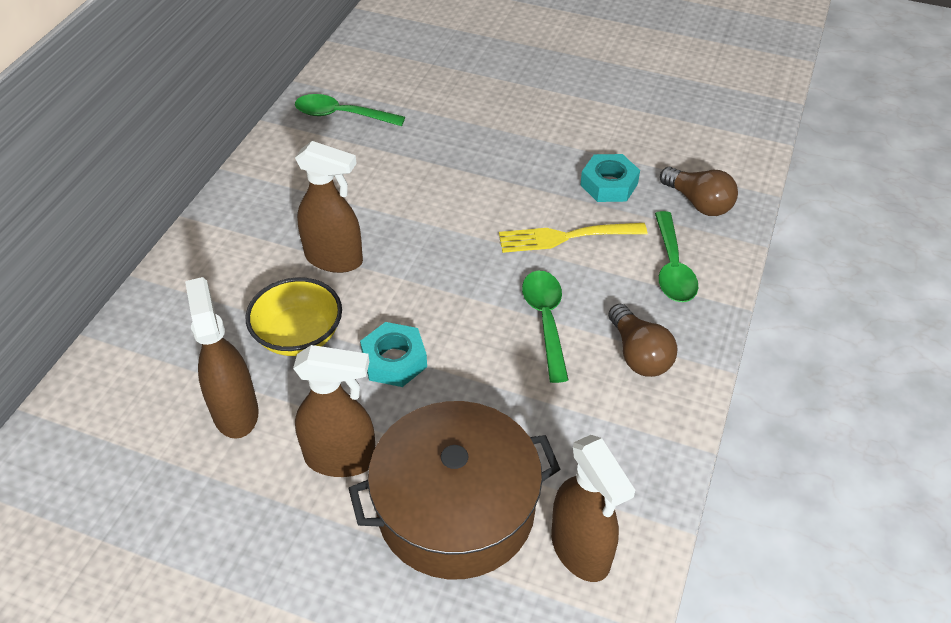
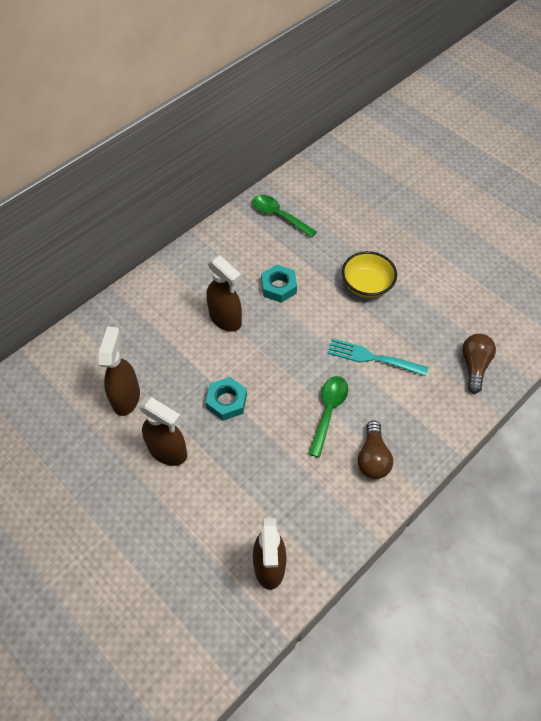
camera: 25 degrees right, 10 degrees up
yellow bowl [246,277,342,356] -> yellow bowl moved to [342,251,397,298]
brown pot [348,401,560,579] -> none
yellow fork [499,223,647,253] -> turquoise fork [327,338,428,376]
turquoise nut [580,154,640,202] -> turquoise nut moved to [261,265,297,303]
green spoon [655,211,698,302] -> none
brown light bulb [660,167,738,216] -> brown light bulb turned 150 degrees counterclockwise [462,334,496,394]

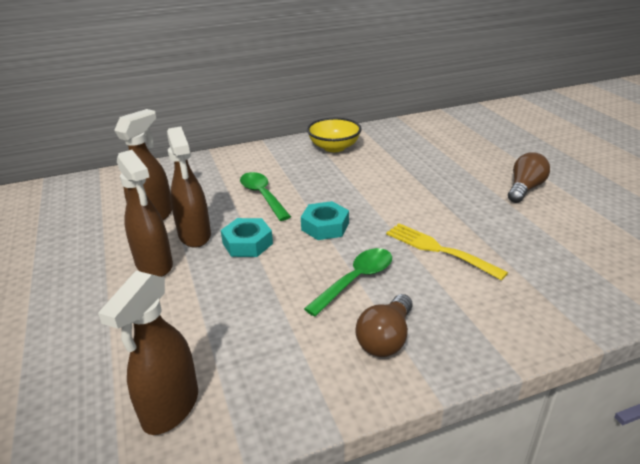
camera: 25 degrees right, 25 degrees down
brown spray bottle [206,255,242,332] -> brown spray bottle moved to [167,126,211,248]
green spoon [252,195,317,238] -> green spoon moved to [240,172,291,221]
turquoise nut [261,265,297,303] -> turquoise nut moved to [301,201,349,240]
turquoise fork [327,338,428,376] -> yellow fork [386,223,508,280]
yellow bowl [342,251,397,298] -> yellow bowl moved to [307,118,362,152]
brown light bulb [462,334,496,394] -> brown light bulb moved to [508,152,550,203]

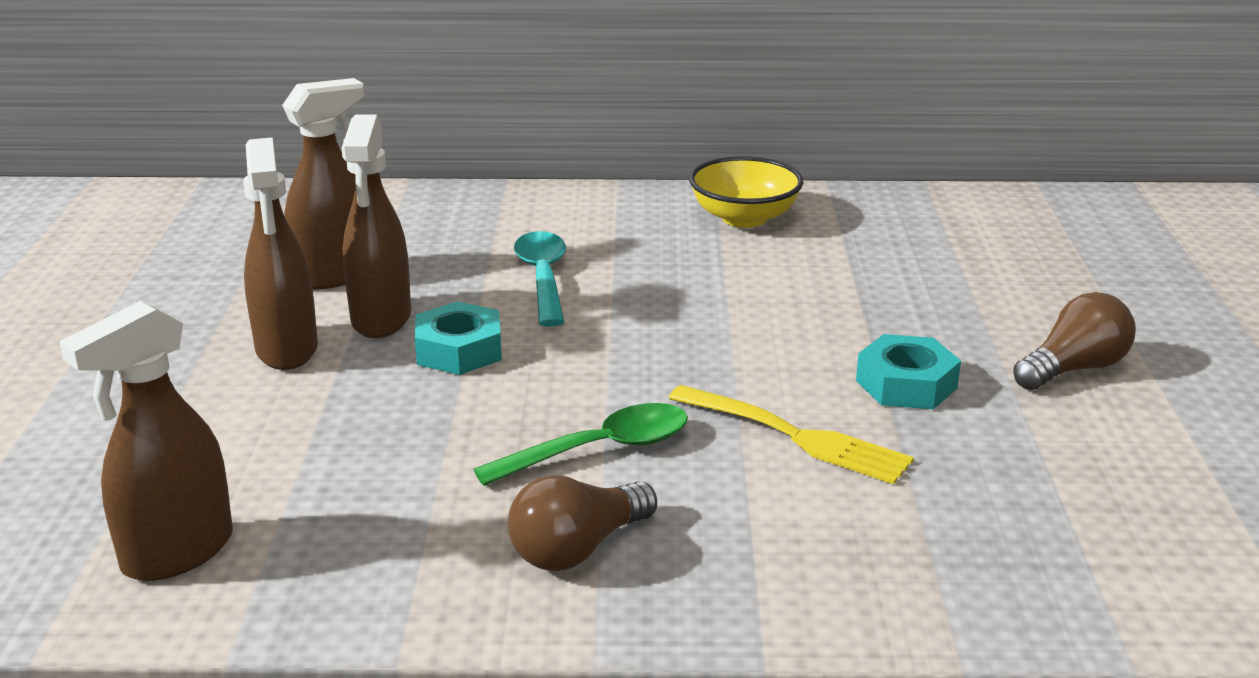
camera: 20 degrees right, 5 degrees down
green spoon [240,172,291,221] -> turquoise spoon [514,231,566,327]
turquoise nut [301,201,349,240] -> turquoise nut moved to [856,334,961,409]
yellow fork [386,223,508,280] -> yellow fork turned 150 degrees clockwise [669,385,914,484]

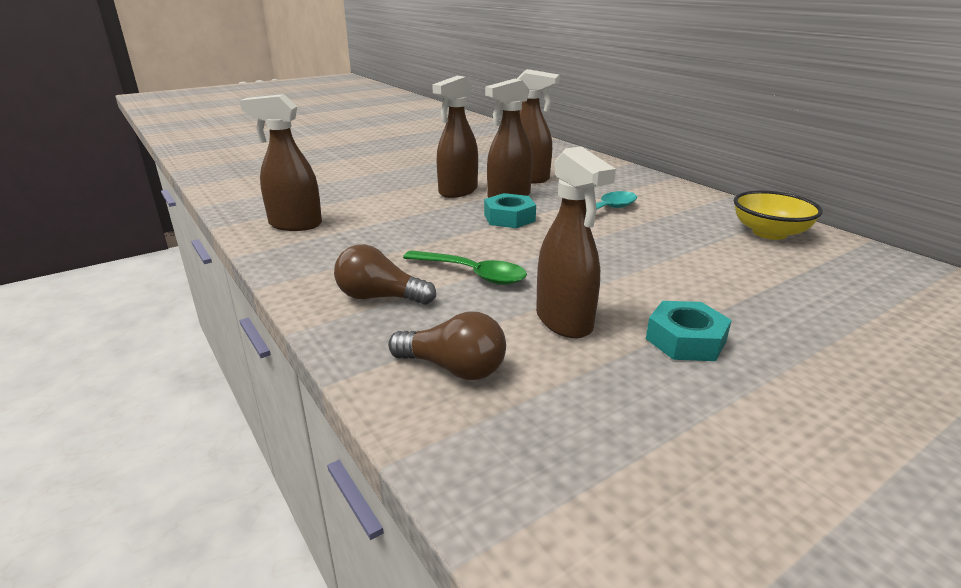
camera: 55 degrees right, 0 degrees up
yellow fork [669,385,914,484] -> brown spray bottle [536,146,616,338]
brown light bulb [1013,292,1136,390] -> brown light bulb moved to [388,311,506,380]

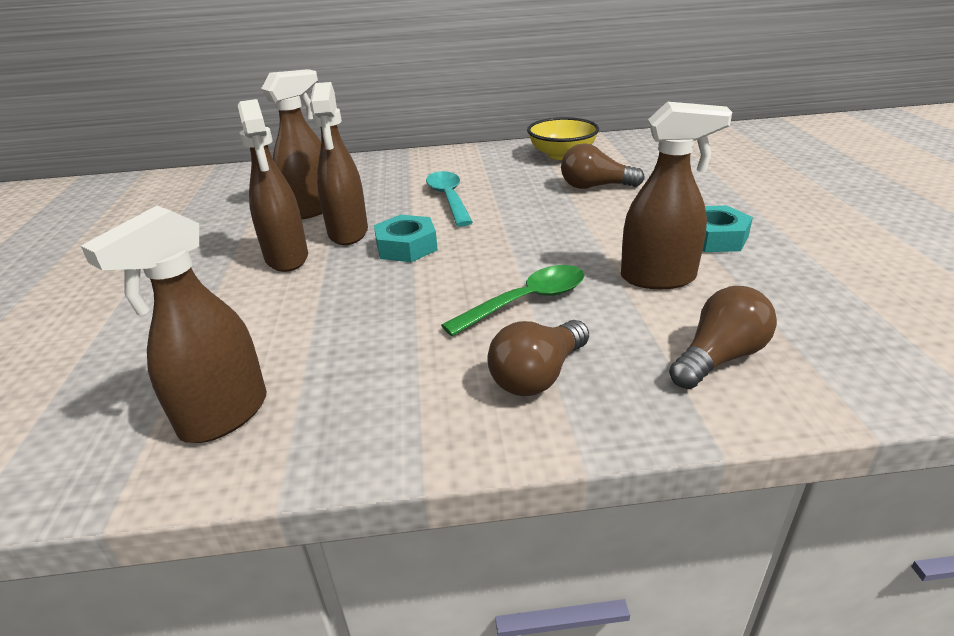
camera: 60 degrees left, 5 degrees up
none -> brown light bulb [561,143,645,189]

